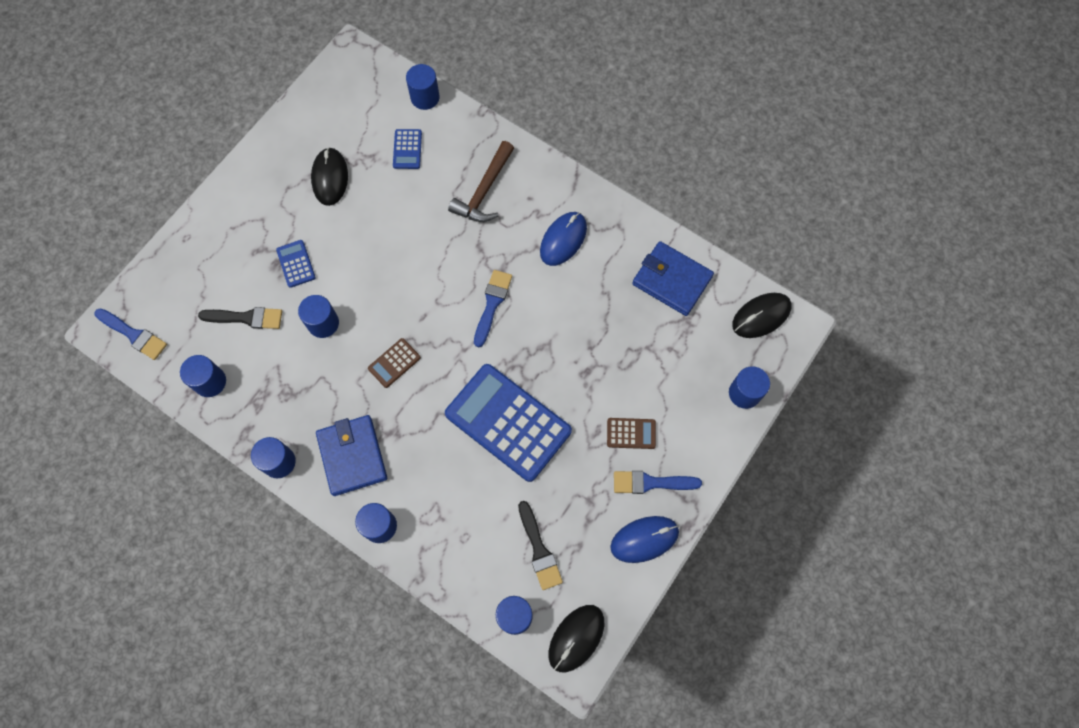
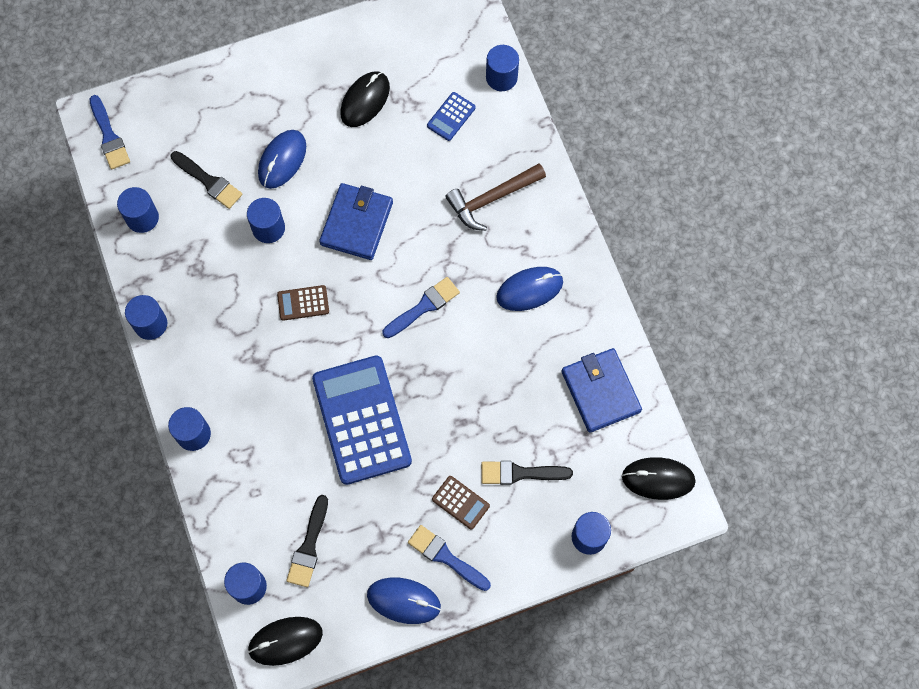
camera: 35 degrees right, 0 degrees up
blue calculator [276,240,316,288] -> blue mouse [258,130,306,189]
blue wallet [316,415,387,496] -> blue wallet moved to [319,183,393,260]
none -> black brush [481,461,573,485]

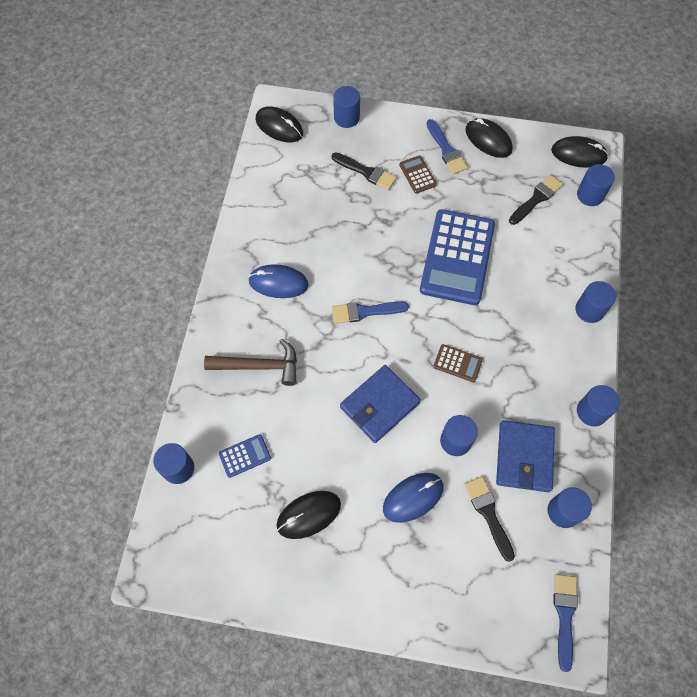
camera: 150 degrees left, 5 degrees down
blue mouse [367,577,441,624] -> black mouse [465,118,513,158]
blue wallet [562,348,642,433] -> blue wallet moved to [496,420,555,492]

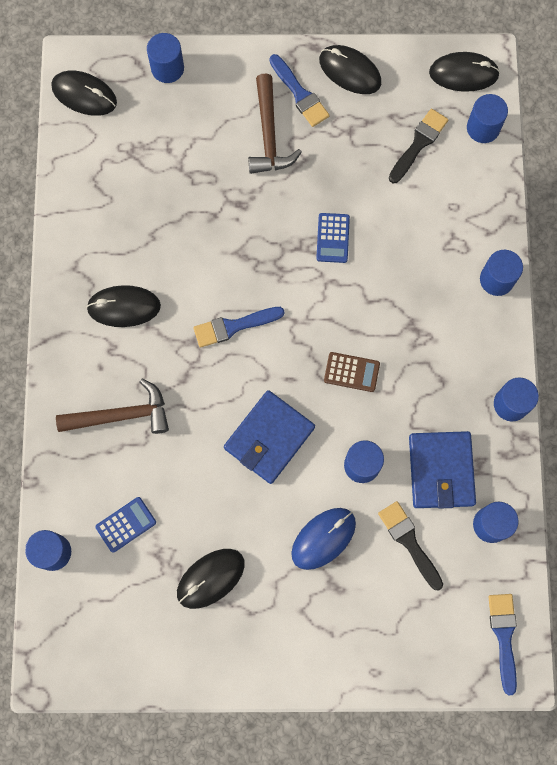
camera: 10 degrees left, 10 degrees up
blue mouse [248,264,309,298] -> black mouse [86,285,161,327]
black brush [331,152,397,190] -> none
brown calculator [399,155,437,194] -> brown hammer [248,74,302,174]
blue calculator [420,209,495,305] -> blue calculator [316,213,350,263], size x0.43

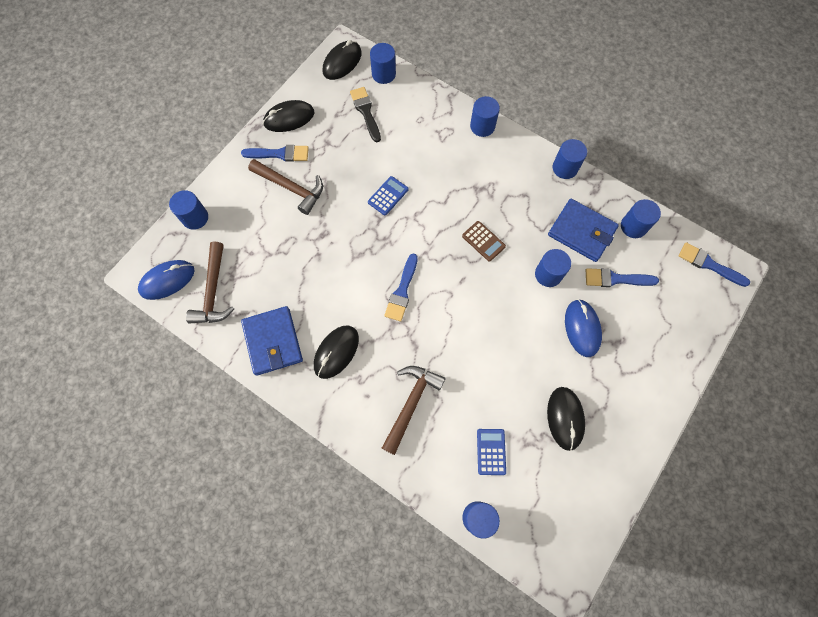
camera: 55 degrees left, 5 degrees down
black mouse [51,71,117,116] -> blue mouse [138,260,195,300]
blue wallet [224,390,315,484] -> blue wallet moved to [241,306,303,376]
blue calculator [316,213,350,263] -> blue calculator turned 90 degrees counterclockwise [368,176,408,215]
brown calculator [324,352,380,392] -> brown calculator turned 90 degrees clockwise [462,221,506,262]
black brush [378,501,443,591] -> blue brush [586,268,659,287]
none -> brown hammer [186,242,234,324]

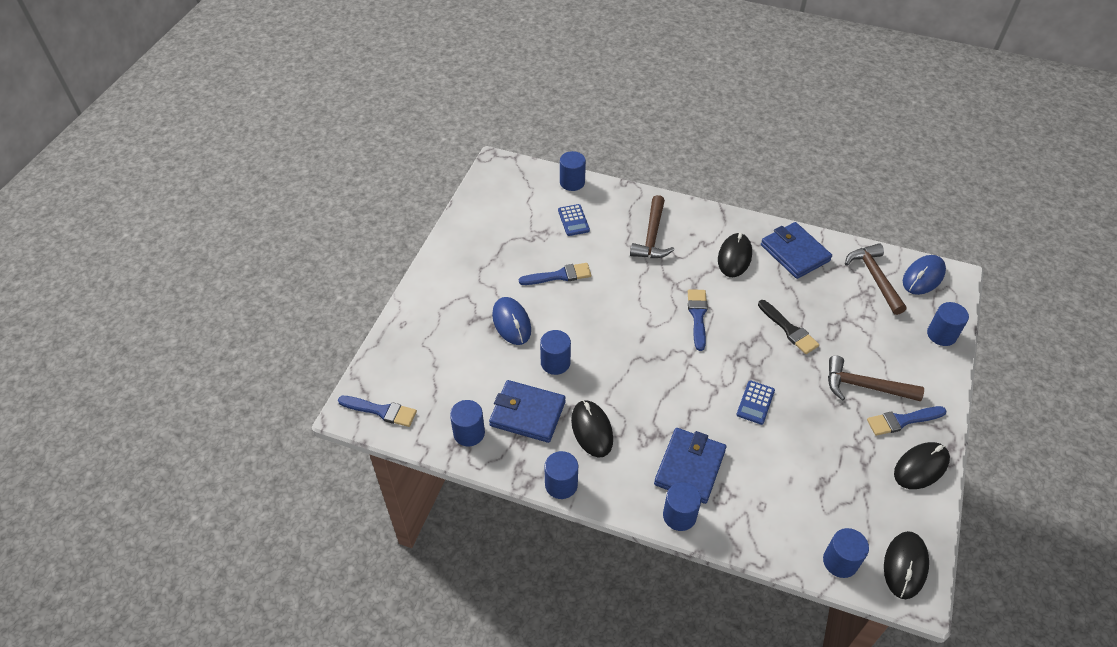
camera: 165 degrees right, 20 degrees down
black brush [350,87,381,142] -> black brush moved to [758,300,819,354]
brown calculator [462,221,506,262] -> none
black mouse [547,387,585,451] -> black mouse moved to [571,400,613,457]
blue brush [586,268,659,287] -> blue brush moved to [519,263,591,285]
none -> blue wallet [654,428,726,504]

